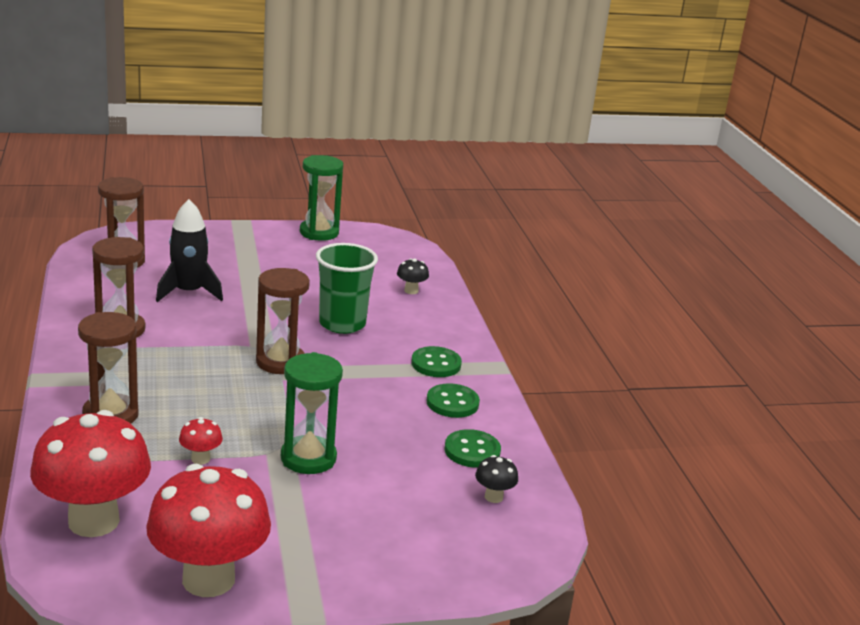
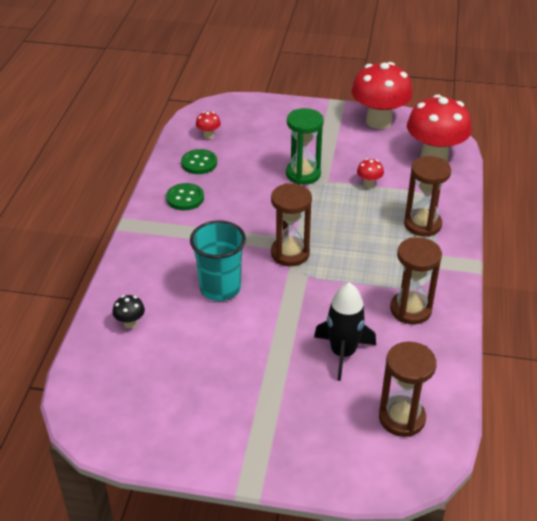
camera: 155 degrees left, 15 degrees up
green hourglass [300,155,343,241] -> none
green cup [316,243,378,334] -> turquoise cup [190,220,246,301]
green button [411,346,462,377] -> none
black mushroom [475,455,518,503] -> red mushroom [196,112,221,139]

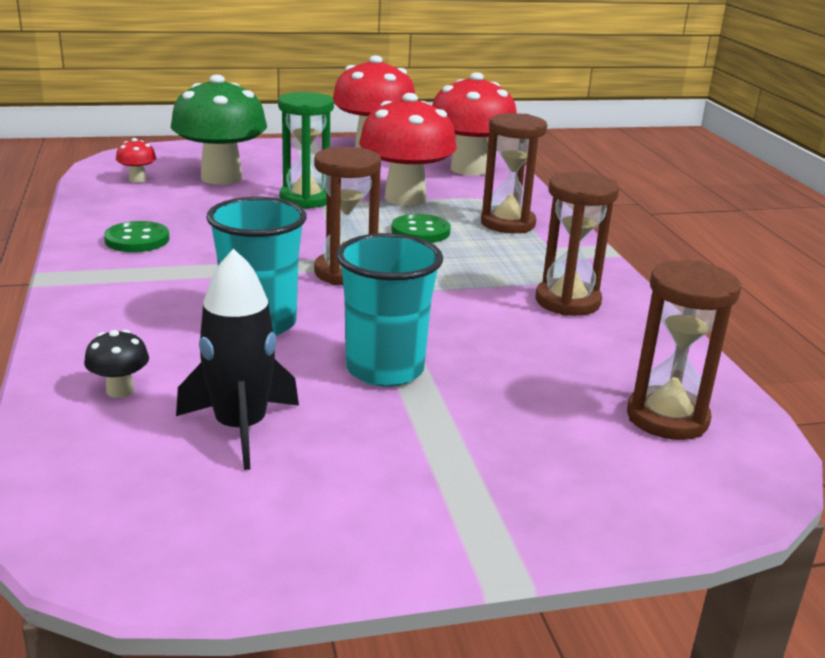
camera: 25 degrees left, 15 degrees down
green button [181,149,217,174] -> green button moved to [391,214,451,243]
black rocket [314,283,376,381] -> black rocket moved to [176,249,299,470]
red mushroom [357,158,384,188] -> red mushroom [359,93,457,206], size x2.43
none -> green mushroom [171,75,267,185]
none -> turquoise cup [336,233,443,387]

